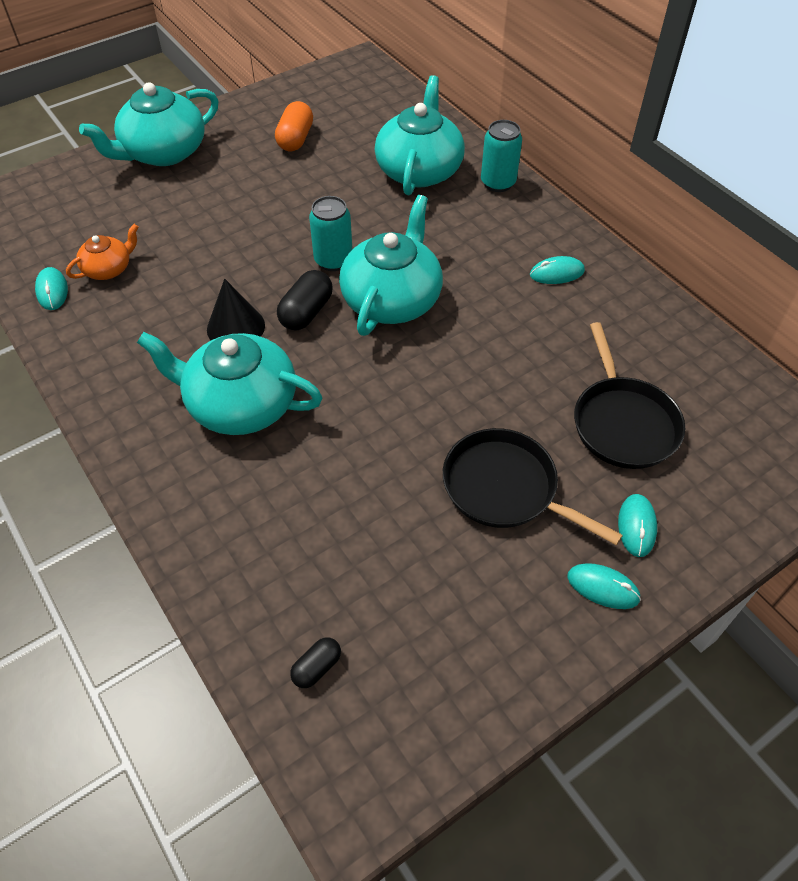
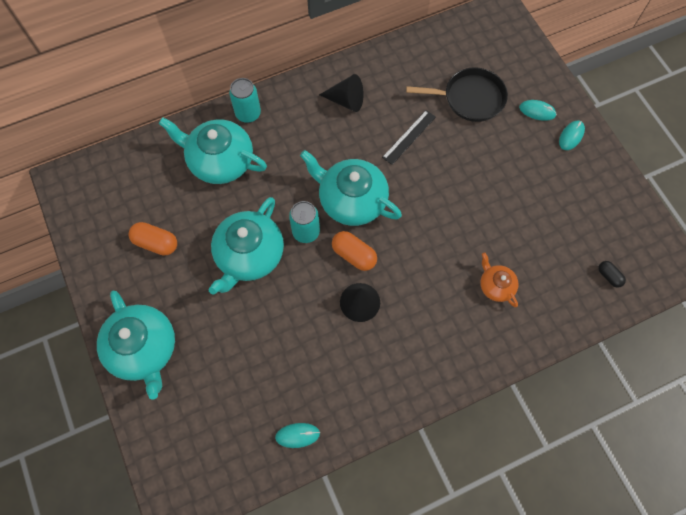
camera: 80 degrees left, 15 degrees up
orange teapot [66,224,139,280] -> orange teapot moved to [480,252,519,307]
turquoise teapot [137,332,322,435] -> turquoise teapot moved to [208,197,284,294]
black capsule [277,270,333,330] -> orange capsule [332,231,377,271]
black pan [443,428,623,546] -> none
turquoise mouse [530,256,585,284] -> black cone [319,74,364,112]
none -> black ruler [382,110,436,165]

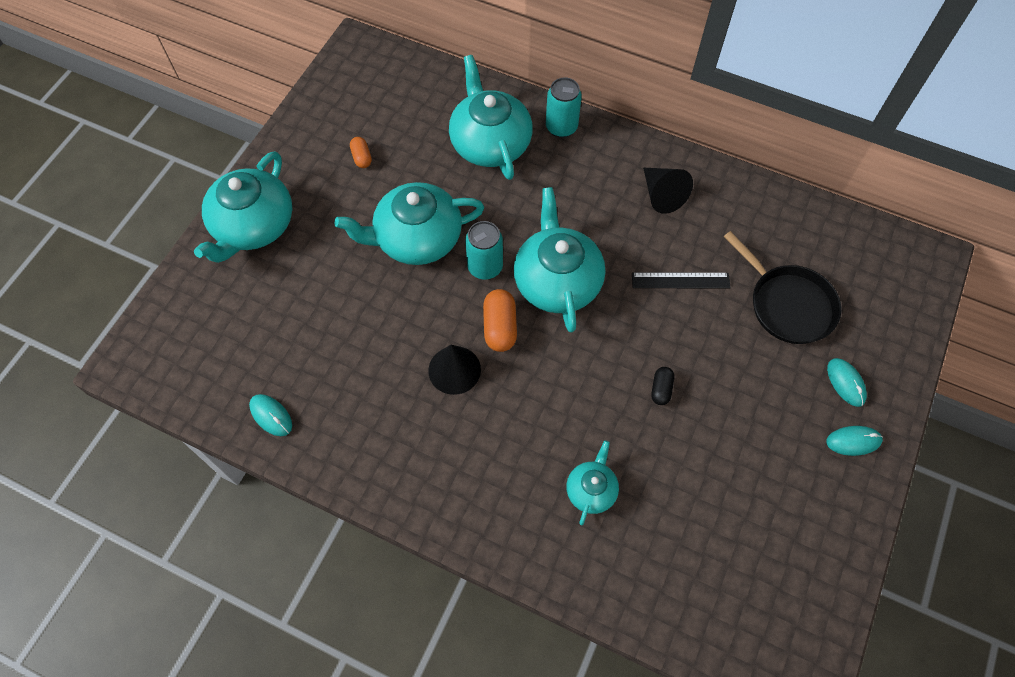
camera: 50 degrees right, 5 degrees down
orange capsule [128,222,177,256] -> orange capsule [350,137,372,168], size x0.60
orange teapot [480,252,519,307] -> turquoise teapot [566,440,619,525]
black capsule [598,261,626,288] -> black capsule moved to [651,367,674,405]

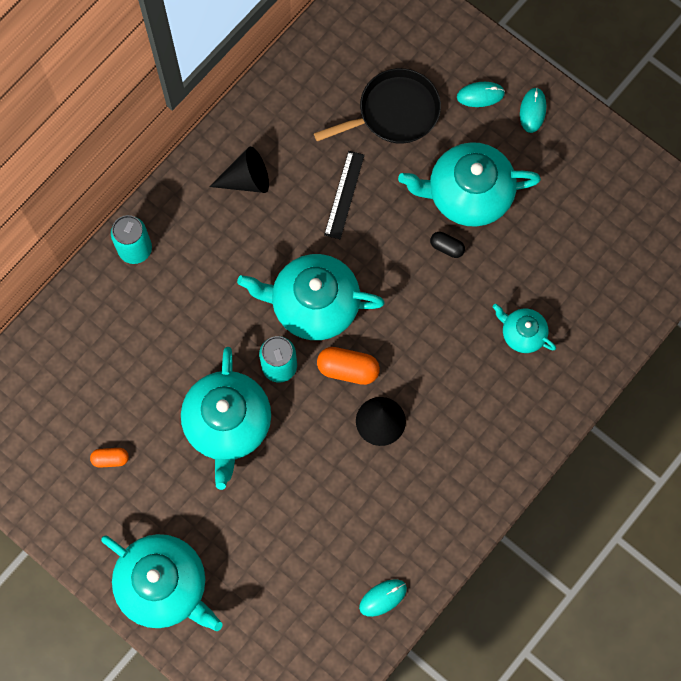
camera: 75 degrees left, 10 degrees up
turquoise teapot [449,55,533,180] -> turquoise teapot moved to [398,142,541,227]

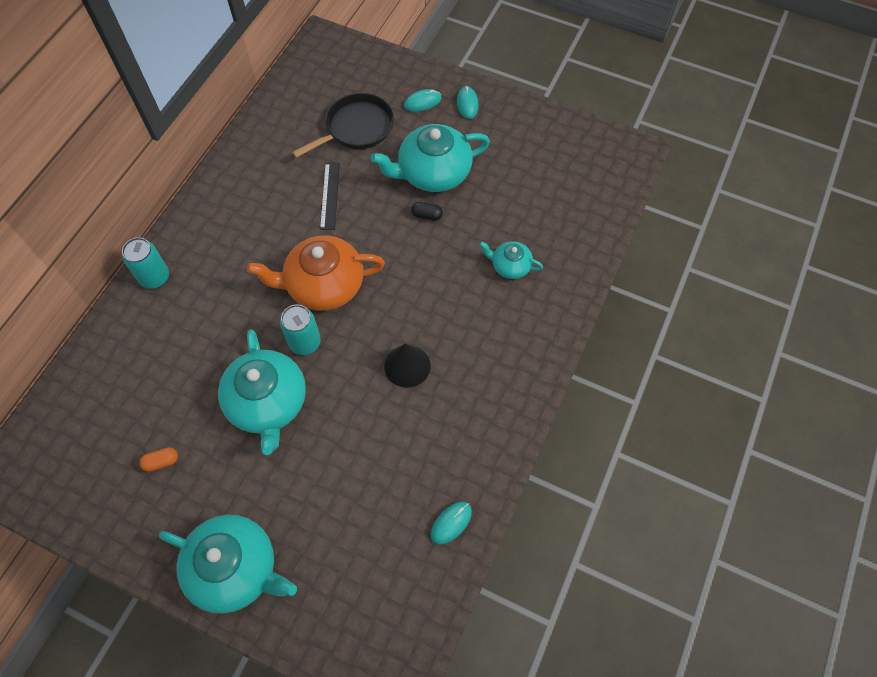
camera: 15 degrees left, 10 degrees down
black cone [209,147,269,193] -> none
turquoise teapot [237,254,385,340] -> orange teapot [247,235,385,311]
orange capsule [317,347,380,385] -> none

